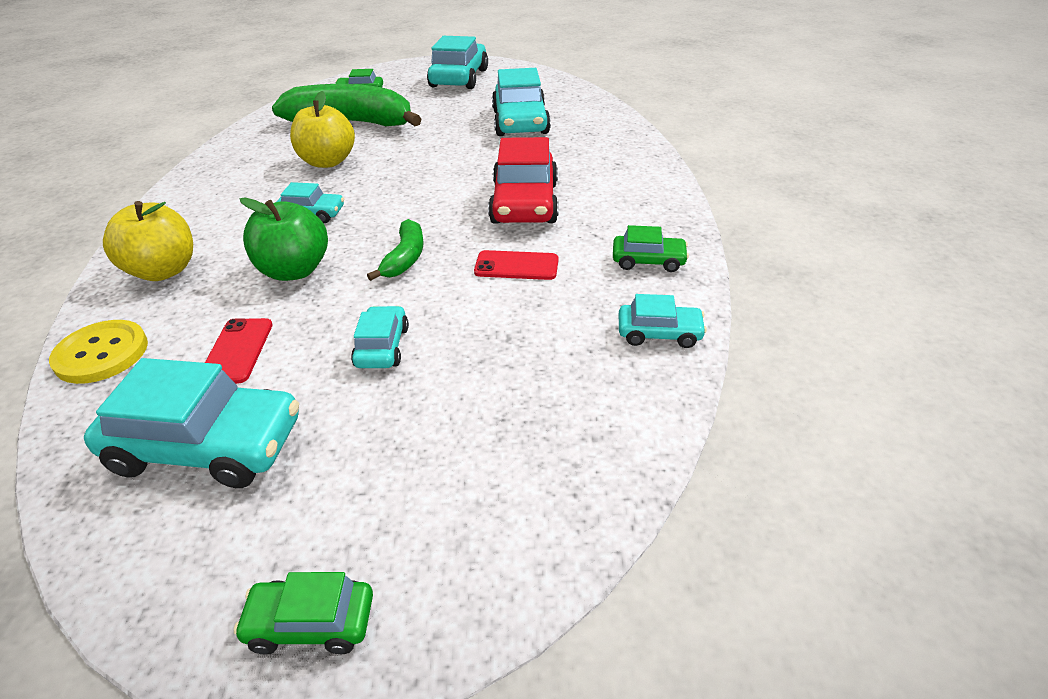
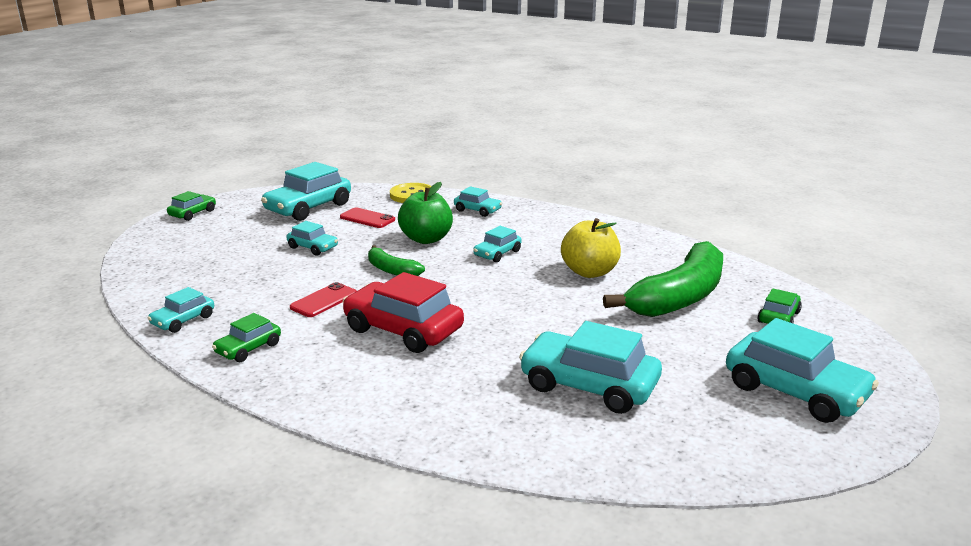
camera: 120 degrees right, 15 degrees down
yellow apple [103,201,193,281] -> turquoise car [454,186,502,217]

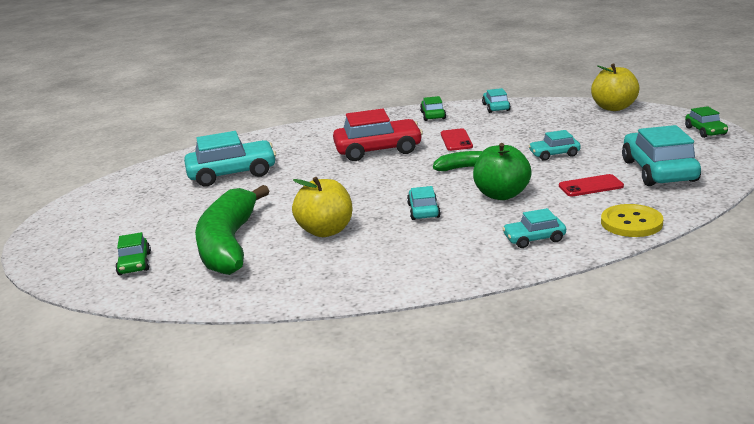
camera: 140 degrees right, 0 degrees up
turquoise car [726,318,879,423] -> none
none -> yellow apple [591,63,639,111]

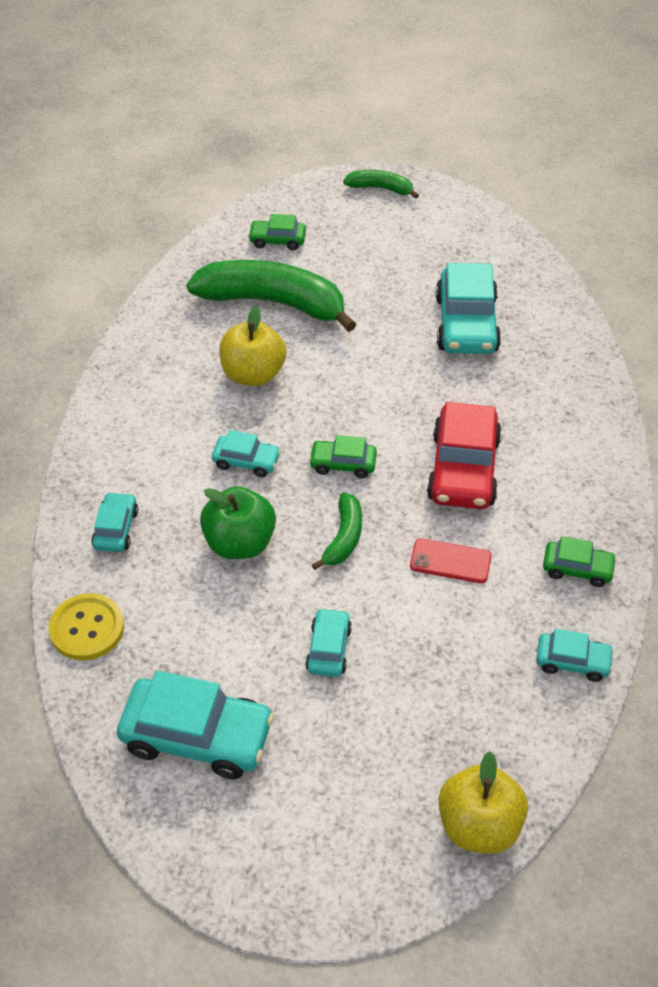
camera: 105 degrees right, 25 degrees up
red phone [559,174,624,196] -> none
green car [685,106,728,138] -> green car moved to [309,435,377,478]
none -> green banana [343,170,419,199]

